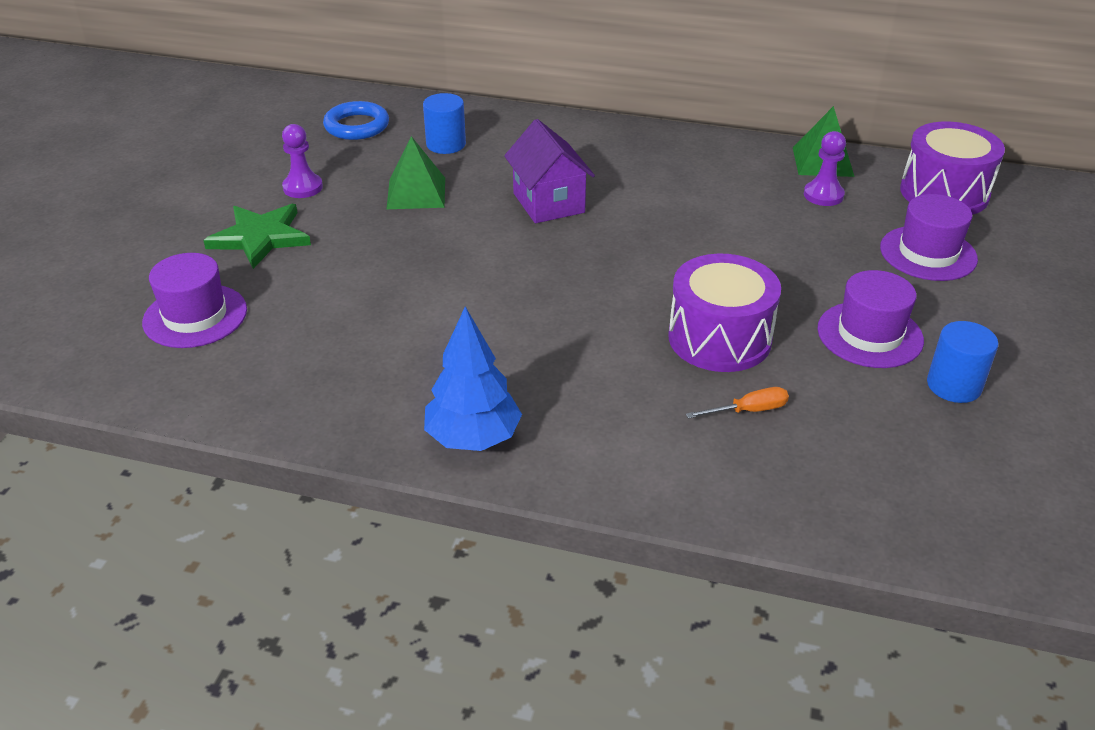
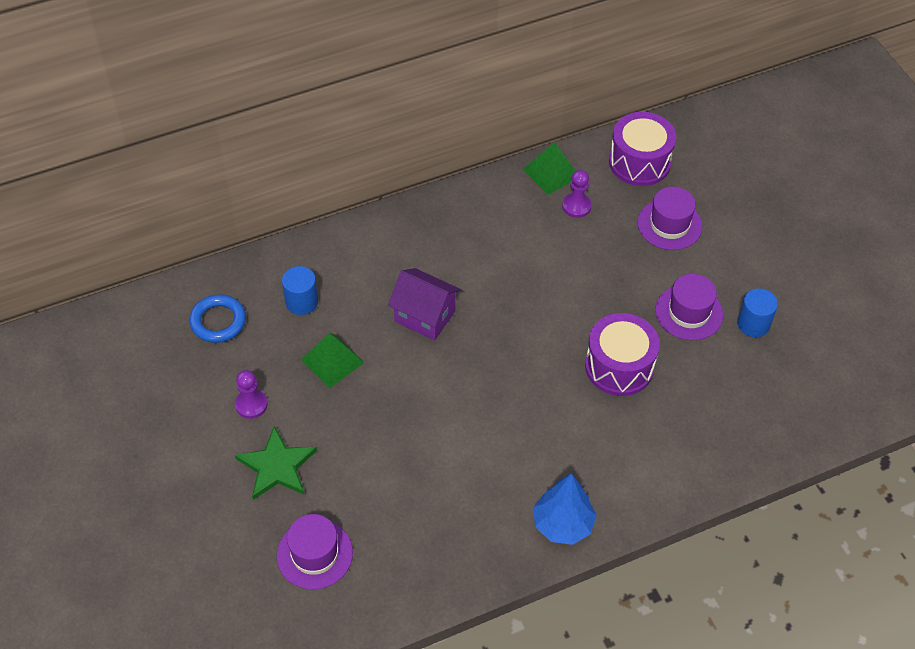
camera: 40 degrees left, 15 degrees up
orange screwdriver [686,387,789,419] -> none

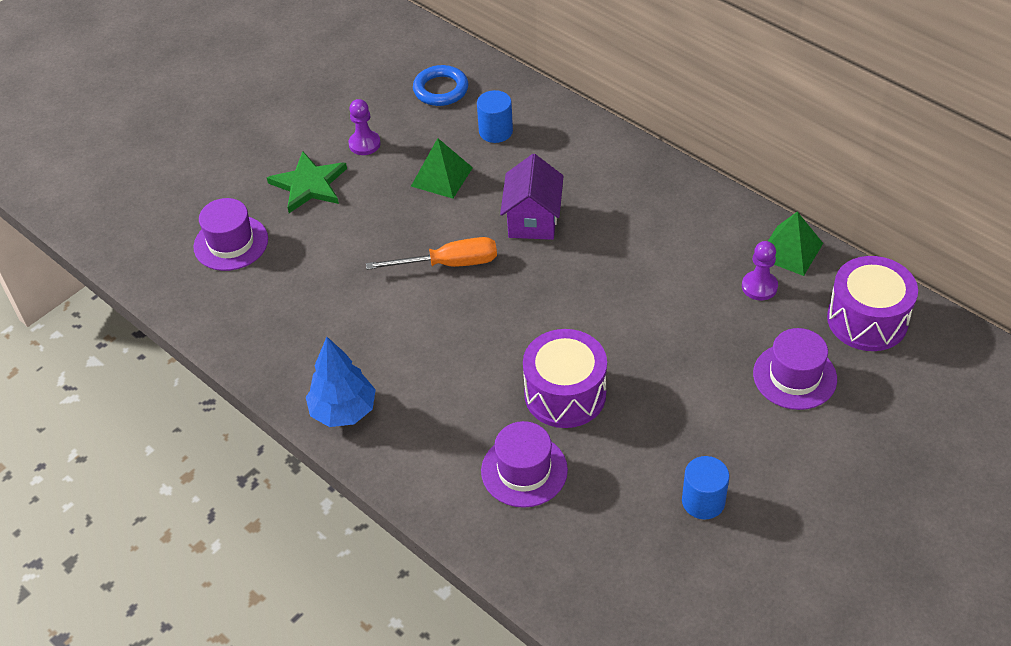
camera: 70 degrees right, 5 degrees down
purple hat [655,274,723,340] -> purple hat moved to [481,421,568,508]
none -> orange screwdriver [366,237,497,270]

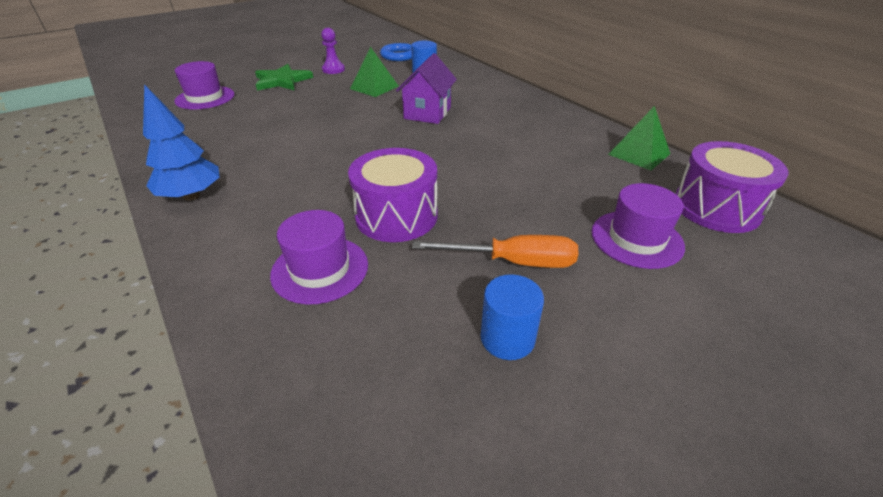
camera: 10 degrees right, 10 degrees down
orange screwdriver [366,237,497,270] -> orange screwdriver moved to [412,235,579,268]
purple pawn [742,241,778,300] -> none

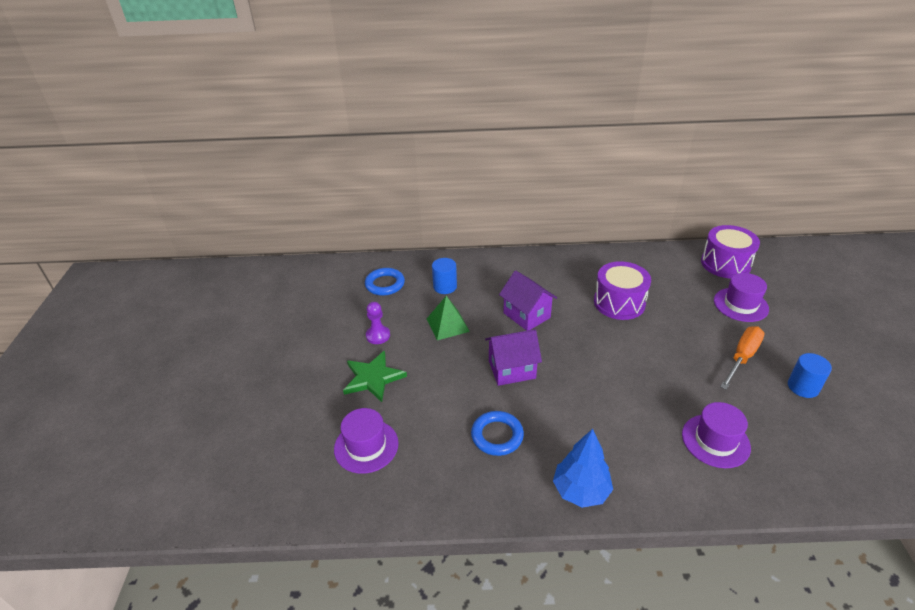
camera: 55 degrees left, 0 degrees up
purple drum [348,148,438,242] -> purple drum moved to [594,261,651,320]
green pyramid [608,106,670,170] -> none
none -> blue ring [471,411,524,456]
none -> purple house [485,329,542,386]

